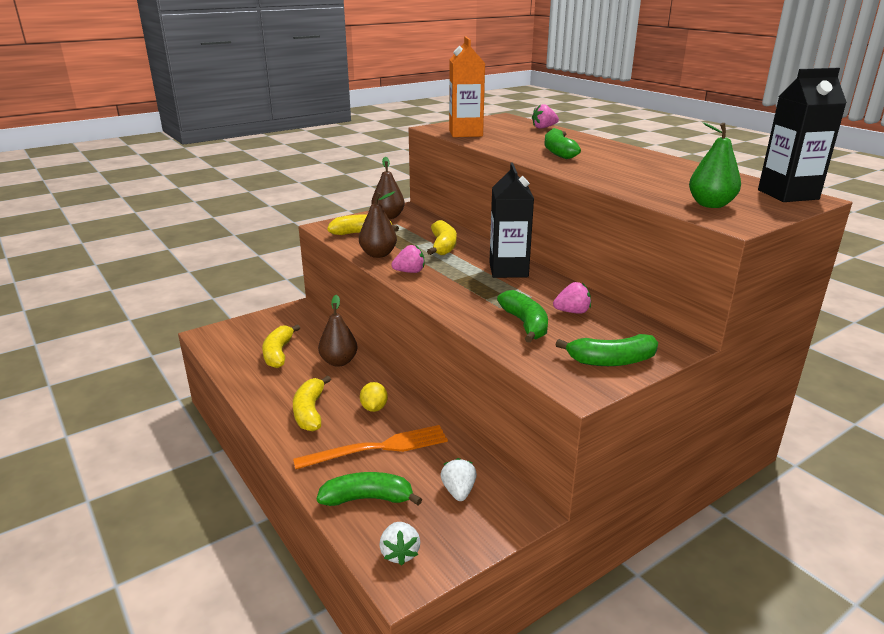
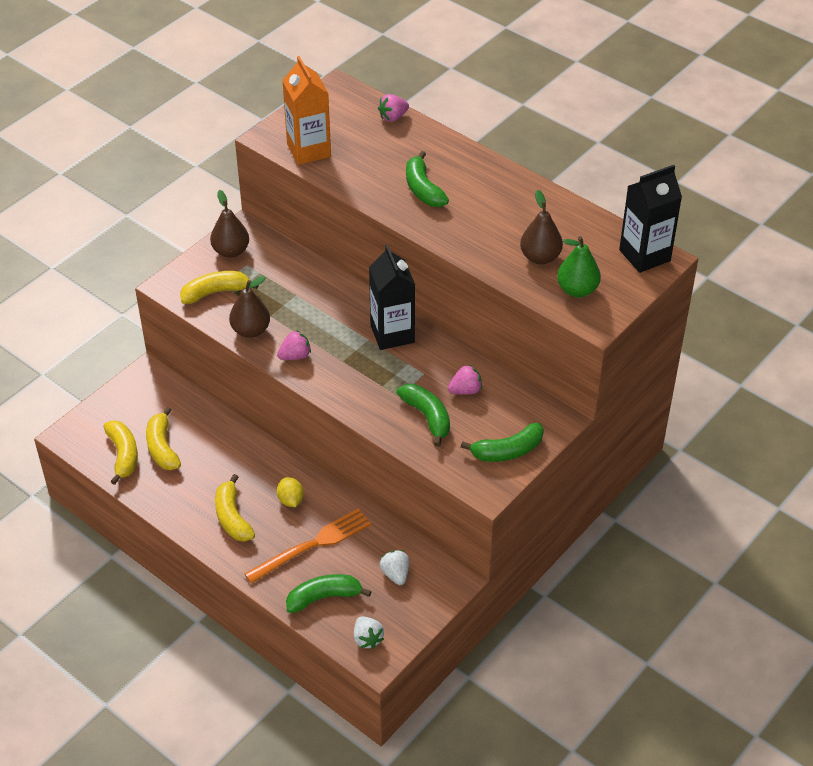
camera: 15 degrees left, 20 degrees up
brown pear [318,295,358,367] -> brown pear moved to [520,190,563,264]
yellow banana [427,220,457,255] -> yellow banana moved to [104,420,138,485]

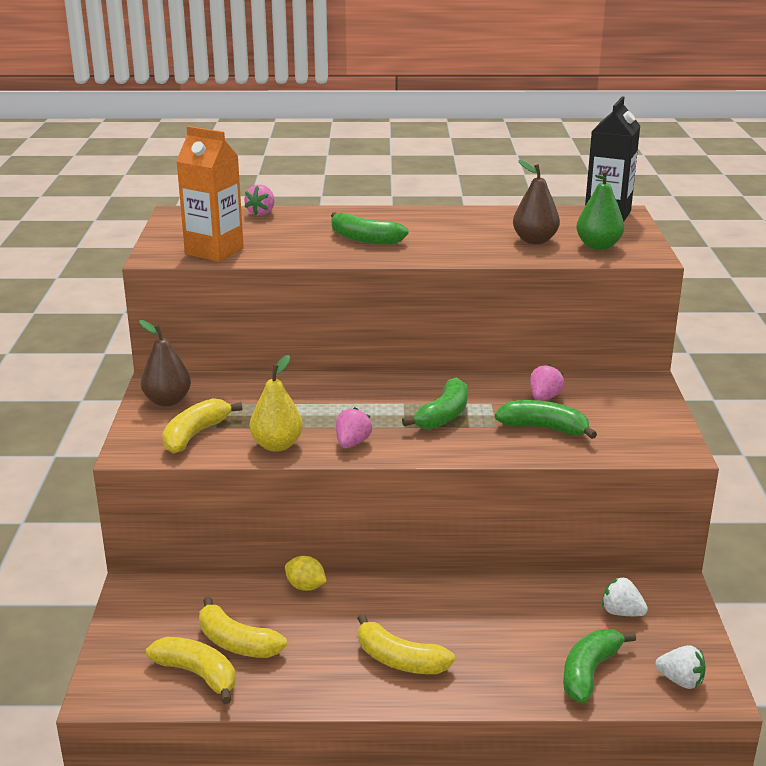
camera: 40 degrees left, 20 degrees down
brown pear [229,276,270,338] -> yellow pear [250,355,303,452]
orange fork [244,508,371,584] -> none
yellow lemon [277,477,304,507] -> yellow lemon moved to [285,556,327,591]
black carton [369,245,415,350] -> none
green banana [461,423,544,462] -> green banana moved to [402,378,468,430]

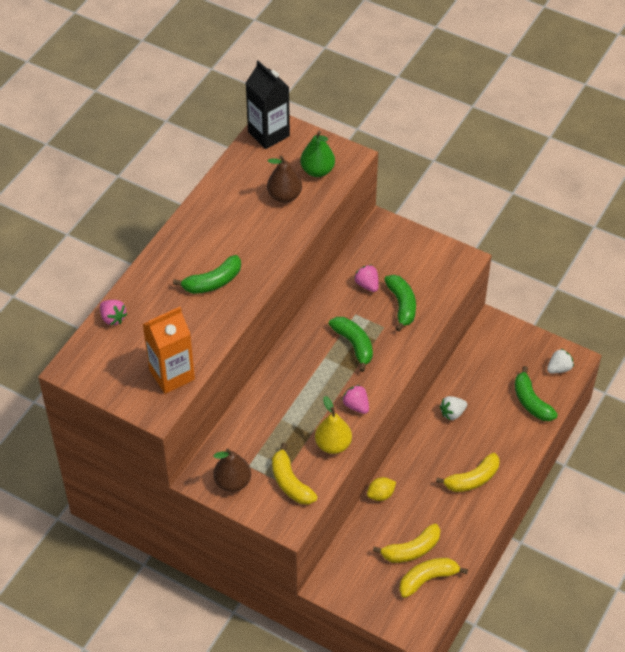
camera: 60 degrees left, 25 degrees up
green banana [495,400,597,439] -> green banana turned 120 degrees clockwise [384,275,416,332]
white strawberry [602,577,648,616] -> white strawberry moved to [440,396,467,420]

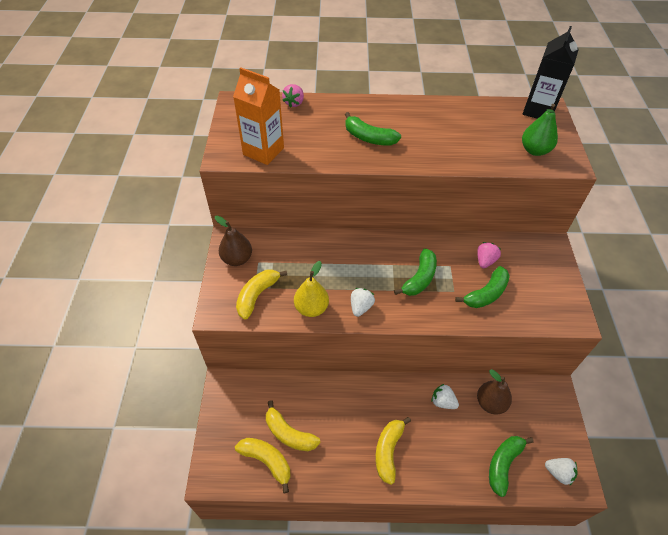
camera: 60 degrees right, 0 degrees up
brown pear [267,156,302,203] -> brown pear moved to [477,369,512,414]
pink strawberry [342,385,369,414] -> white strawberry [351,288,375,317]
yellow lemon [367,477,396,501] -> none
yellow banana [436,453,500,492] -> yellow banana turned 75 degrees clockwise [376,417,411,485]

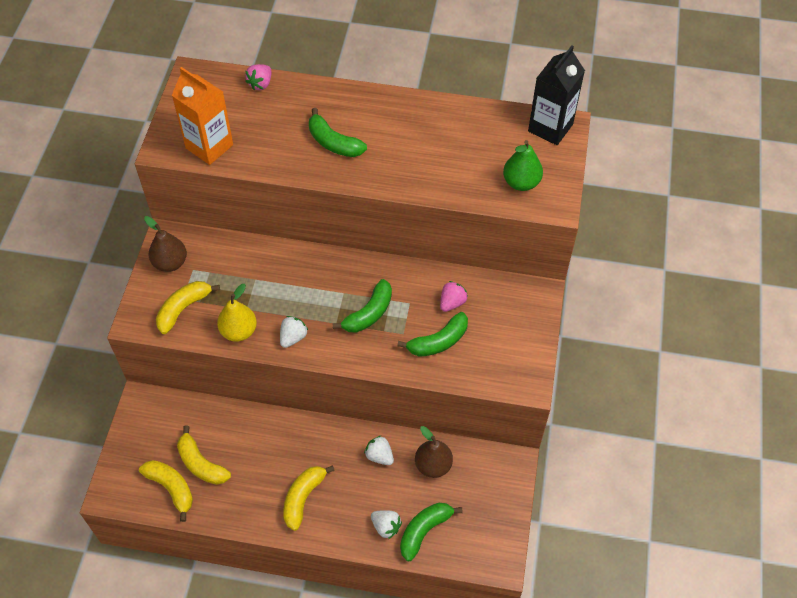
camera: 10 degrees right, 5 degrees up
white strawberry [545,458,577,485] -> white strawberry moved to [371,510,402,539]

